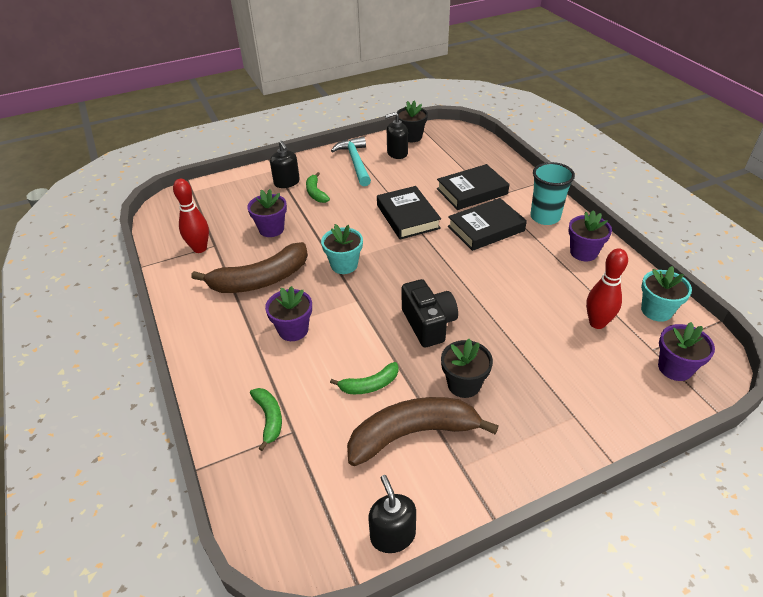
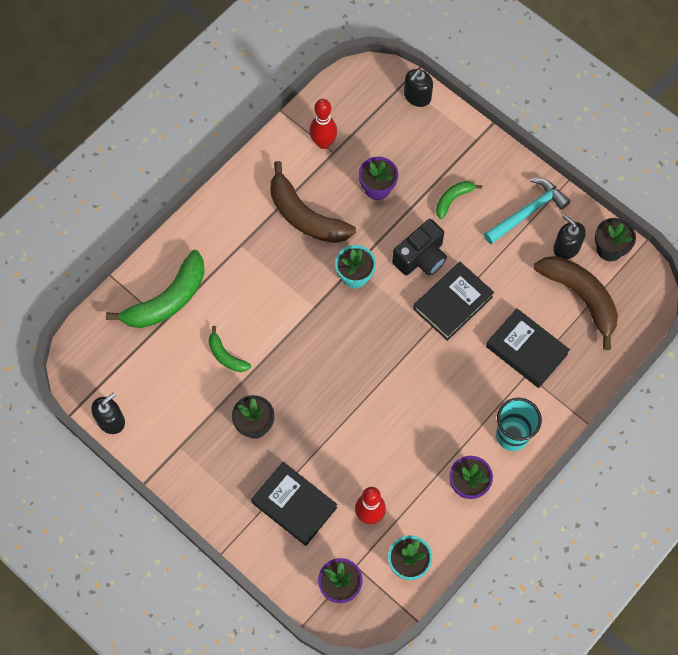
camera: 65 degrees right, 25 degrees up
green banana [250,388,282,451] -> green banana [106,250,205,328], size x1.97
purple flower pot [265,286,312,341] -> none
black soap dispenser [270,141,300,188] -> black soap dispenser moved to [404,69,433,107]
brown banana [347,397,498,466] -> brown banana moved to [534,256,618,350]
black camera [402,279,458,348] -> black camera moved to [392,219,447,276]
black book [448,198,527,251] -> black book moved to [251,462,337,546]

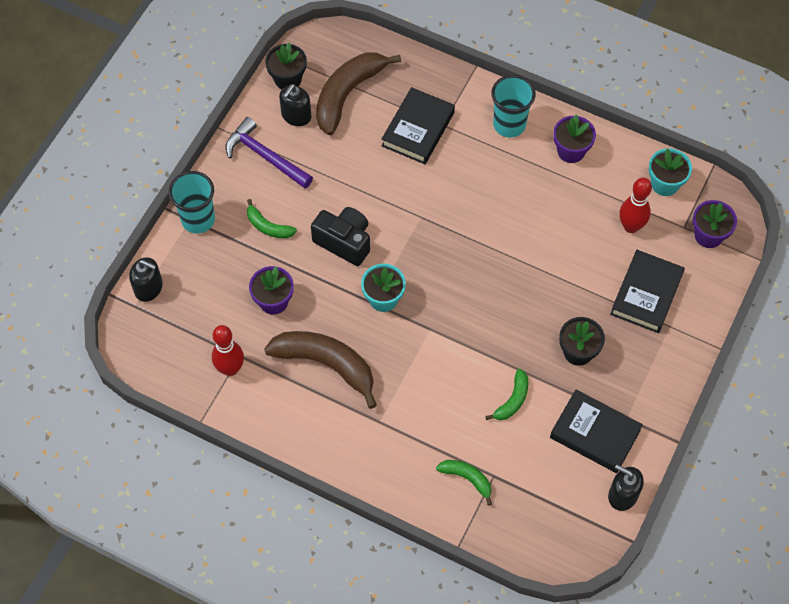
camera: 105 degrees left, 5 degrees down
green banana [106,250,205,328] -> green banana [436,460,492,506], size x0.51
brown banana [271,161,356,243] -> brown banana turned 90 degrees counterclockwise [264,331,377,409]
black book [413,262,494,341] -> black book moved to [550,390,643,473]
turquoise hammer [484,178,570,244] -> purple hammer [226,117,313,188]
none -> turquoise cup [169,171,215,234]

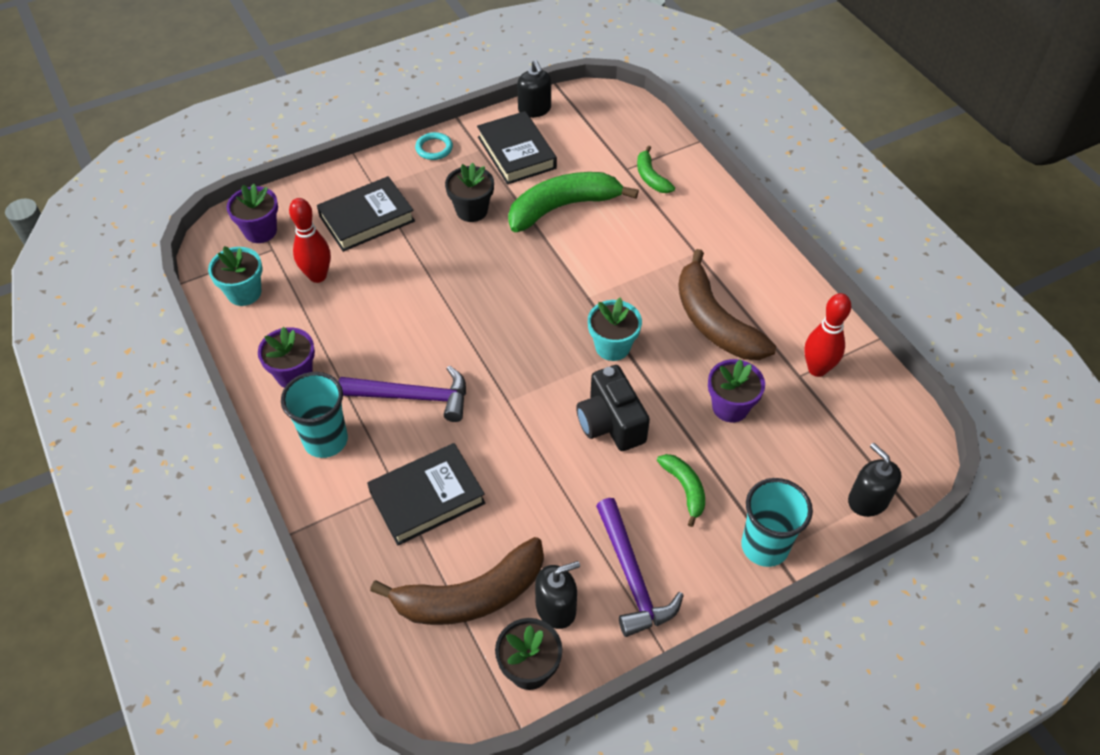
camera: 145 degrees left, 10 degrees down
green banana [485,369,528,420] -> green banana [508,172,639,232], size x1.97
none -> purple hammer [338,366,466,422]
none -> turquoise ring [415,132,453,160]

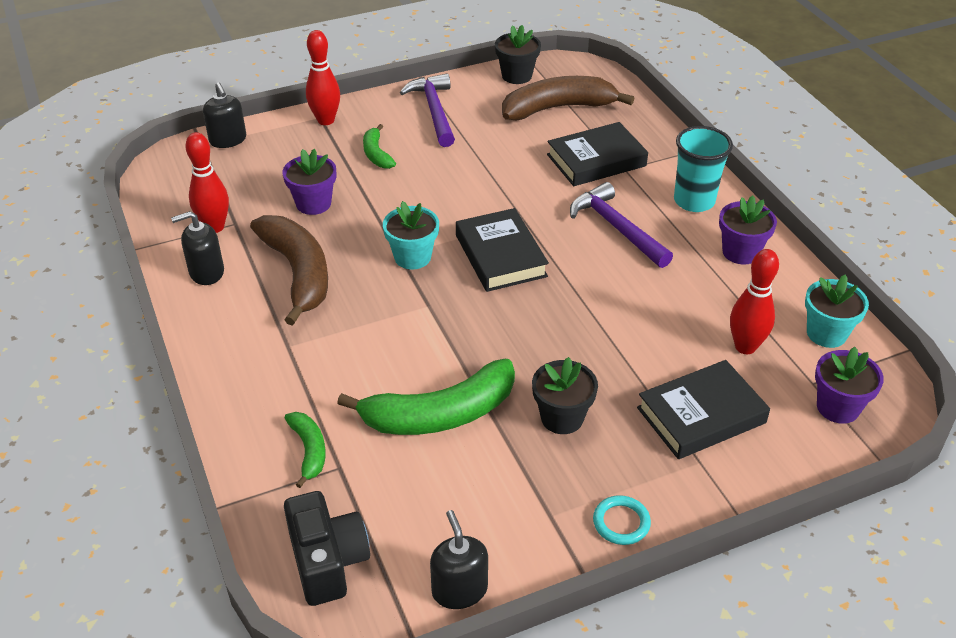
camera: 175 degrees left, 10 degrees down
purple hammer [338,366,466,422] -> purple hammer turned 45 degrees clockwise [570,182,673,268]
black book [477,111,557,184] -> black book moved to [456,208,549,292]
black soap dispenser [535,561,580,629] -> black soap dispenser moved to [171,211,224,285]
black camera [576,365,650,451] -> black camera moved to [284,491,370,606]
turquoise cup [741,478,813,567] -> red bowling pin [306,30,340,125]

